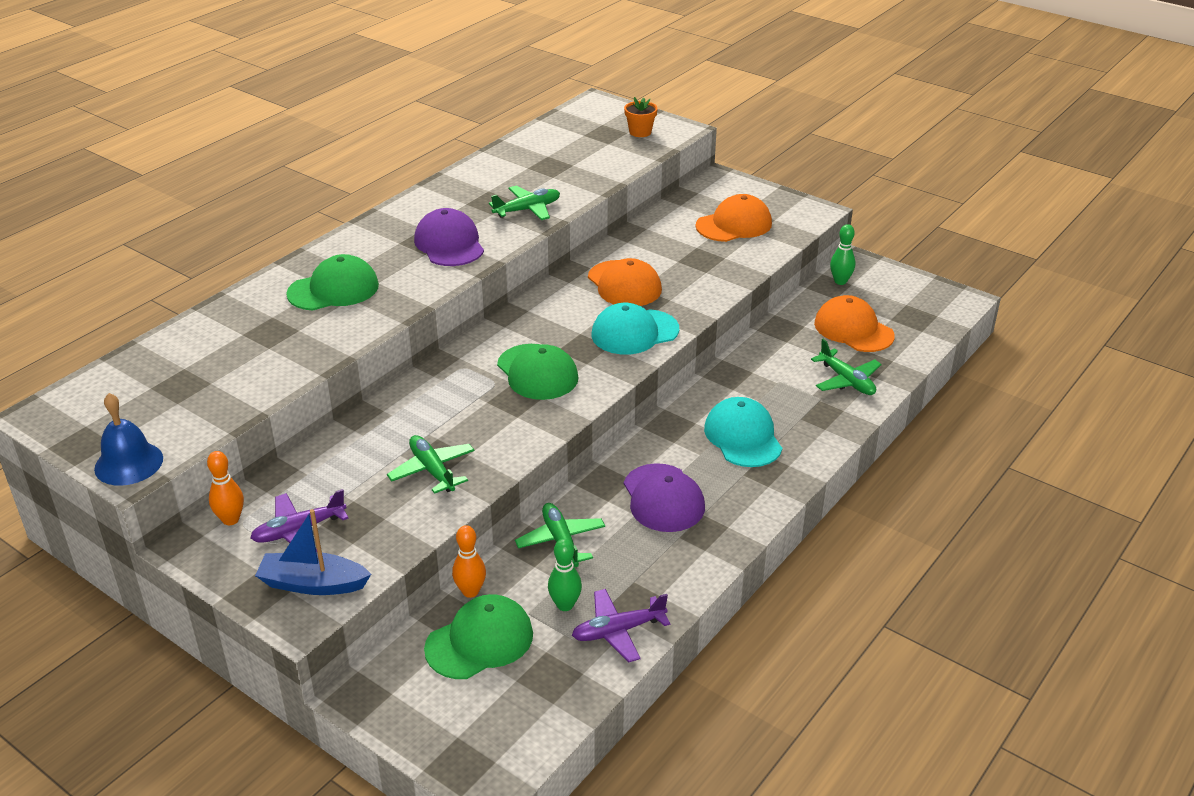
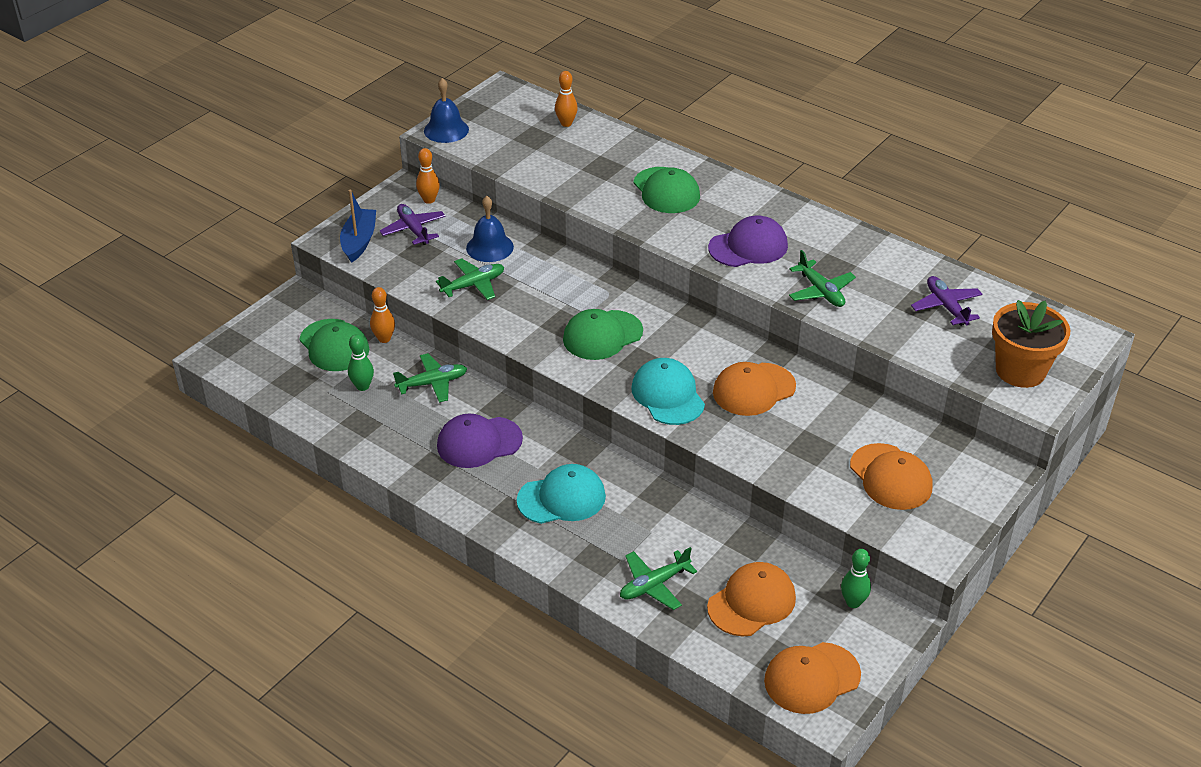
camera: 90 degrees right, 5 degrees up
purple plane [572,589,670,662] -> purple plane moved to [911,276,982,326]
orange flower pot [624,97,658,137] -> orange flower pot [992,300,1070,388], size x1.89
none -> blue bell [466,196,514,262]
none -> orange bowling pin [555,71,578,127]
none -> orange cap [764,642,861,714]

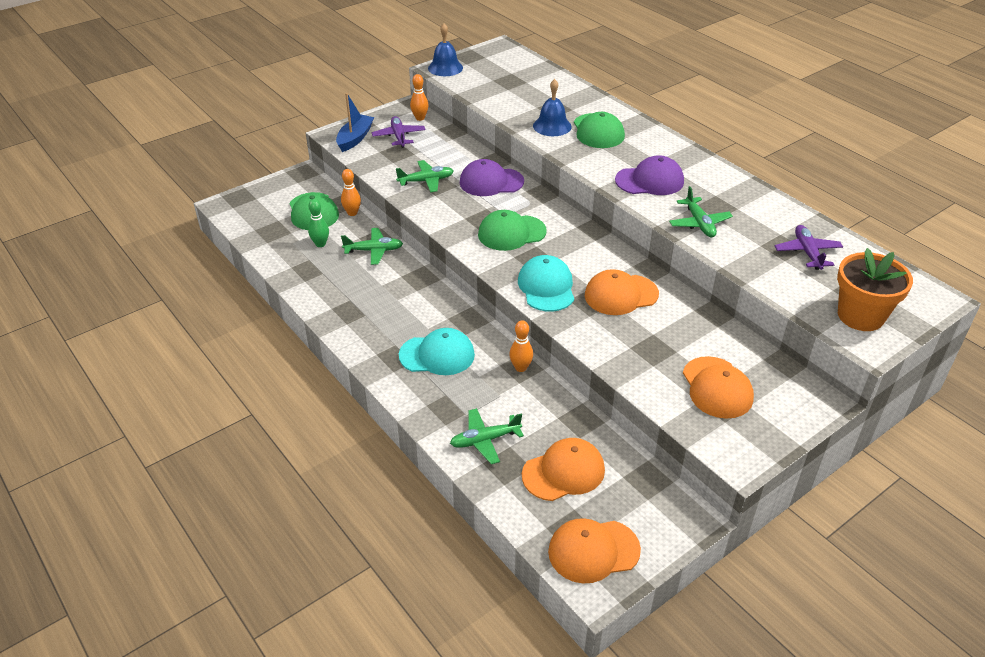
camera: 15 degrees right, 0 degrees up
purple cap [437,414,523,468] -> purple cap moved to [460,159,524,196]
blue bell [466,196,514,262] -> blue bell moved to [533,79,572,136]
orange bowling pin [555,71,578,127] -> orange bowling pin moved to [509,320,533,372]
green bowling pin [841,549,871,608] -> none

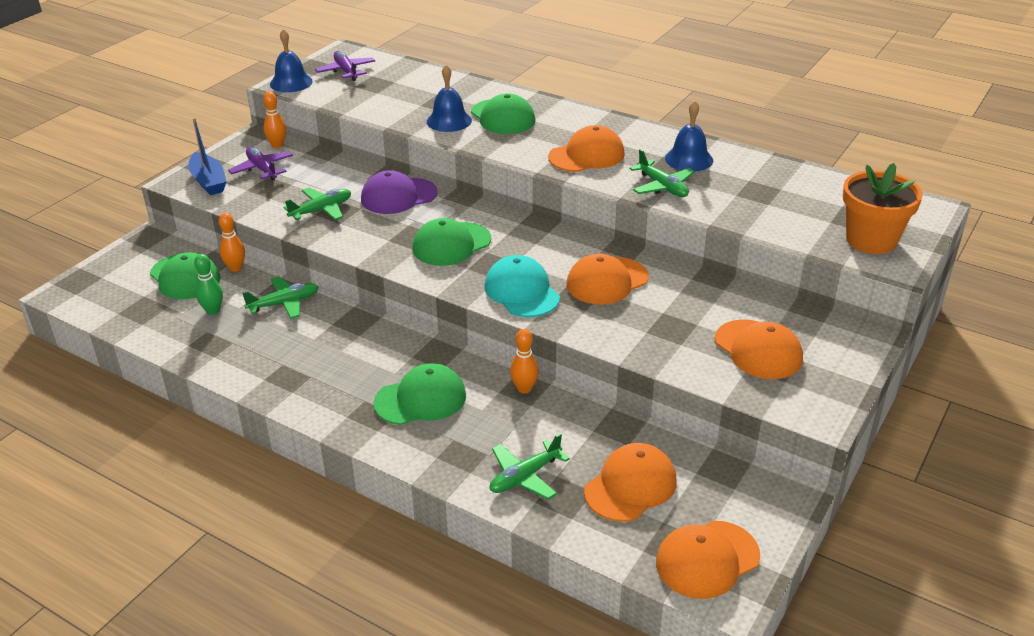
camera: 20 degrees left, 5 degrees down
blue boat [336,93,374,152] -> blue boat turned 150 degrees clockwise [188,118,227,195]
turquoise cap [399,328,475,375] -> green cap [373,363,466,425]
purple cap [615,155,684,195] -> orange cap [548,125,625,172]
purple plane [775,225,843,270] -> purple plane moved to [315,51,375,81]
none -> blue bell [665,101,713,171]

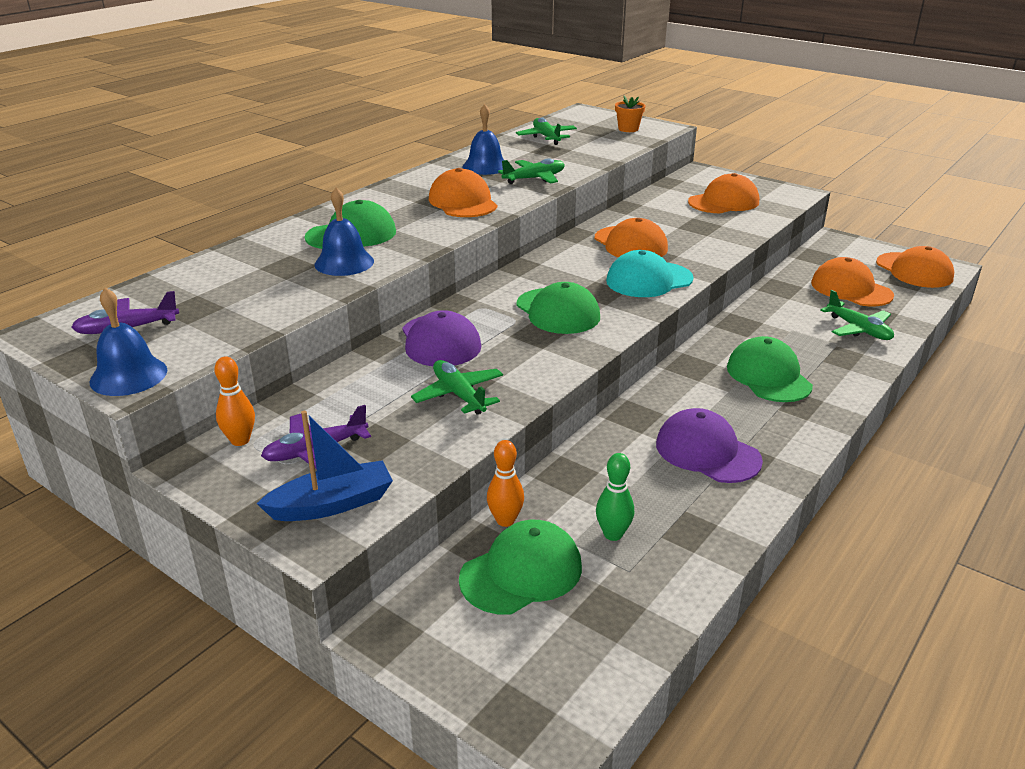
camera: 85 degrees left, 5 degrees down
green plane [242,276,319,319] -> green plane moved to [516,117,577,145]
orange bowling pin [510,329,539,394] -> none
orange flower pot [843,163,923,254] -> orange flower pot [615,96,645,132], size x0.53
none -> purple cap [656,408,763,483]

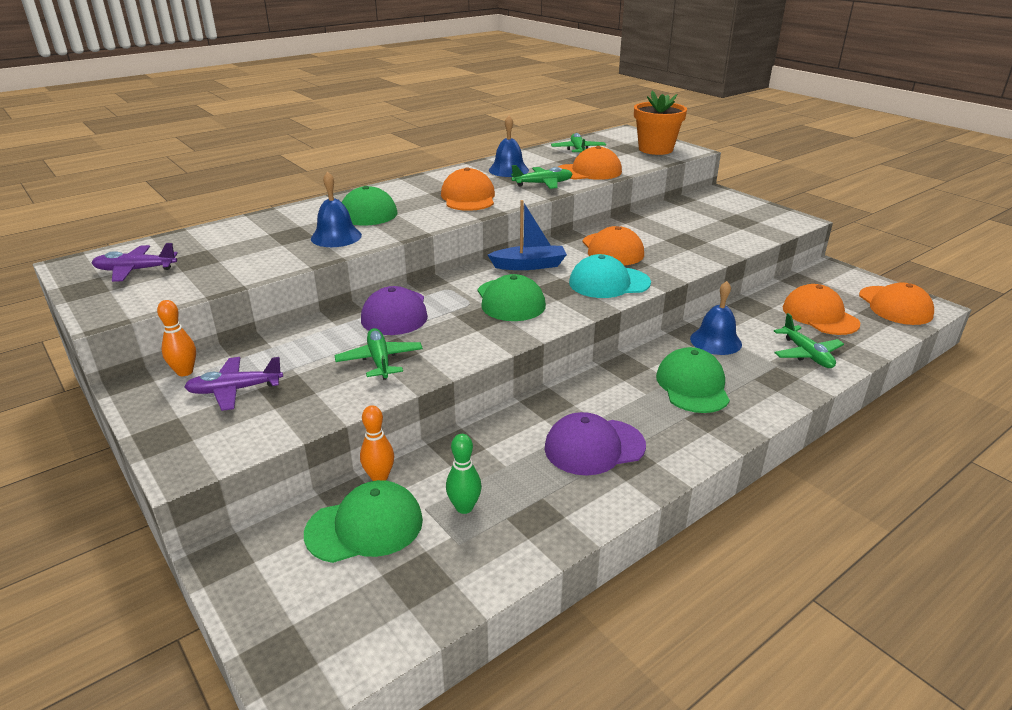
camera: 15 degrees right, 0 degrees up
blue bell [90,287,167,396] -> blue bell moved to [690,281,742,355]
blue boat [257,411,393,521] -> blue boat moved to [488,200,567,270]
orange flower pot [615,96,645,132] -> orange flower pot [634,91,687,155], size x1.89
purple cap [656,408,763,483] -> purple cap turned 75 degrees counterclockwise [544,412,646,475]
orange cap [688,173,759,213] -> orange cap moved to [558,146,622,180]

